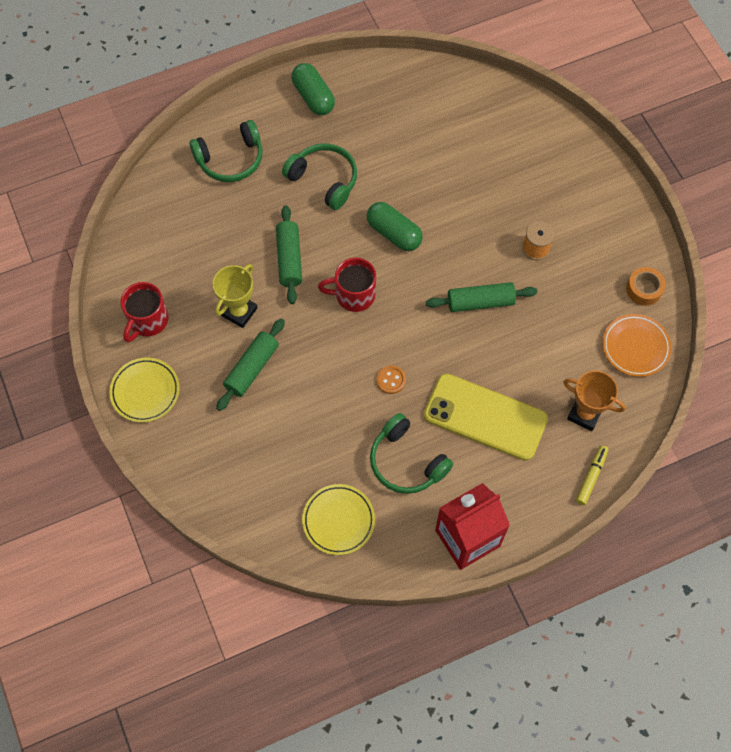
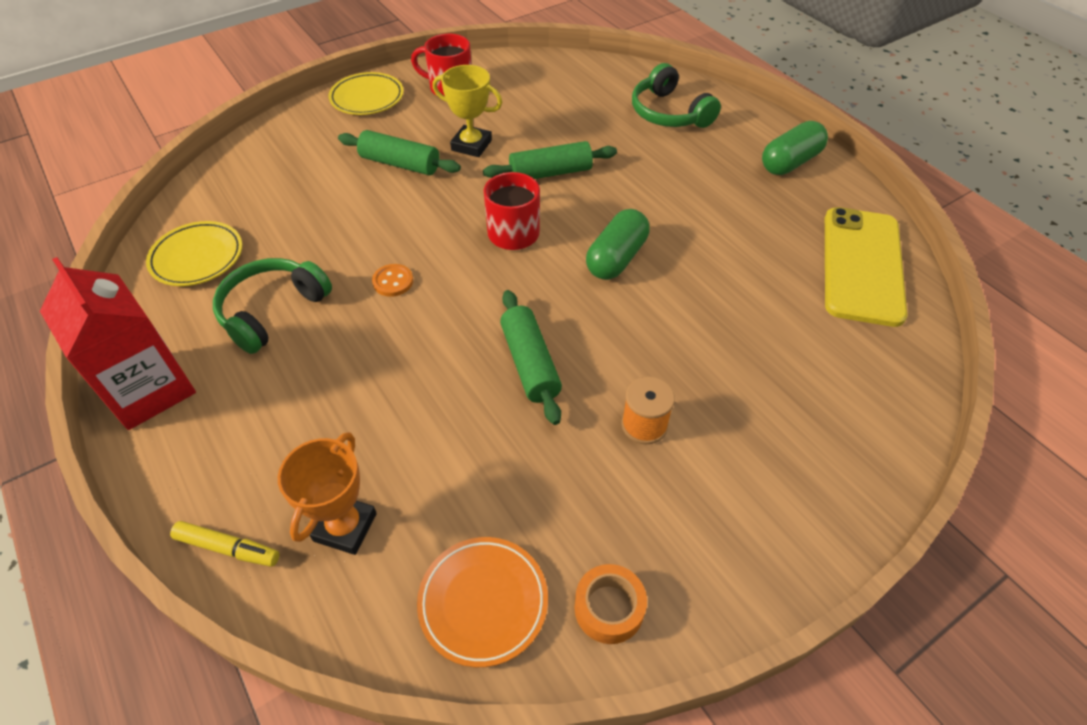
camera: 80 degrees right, 15 degrees down
green headphones [282,143,357,210] -> none
yellow phone [424,373,548,461] -> yellow phone moved to [825,207,907,327]

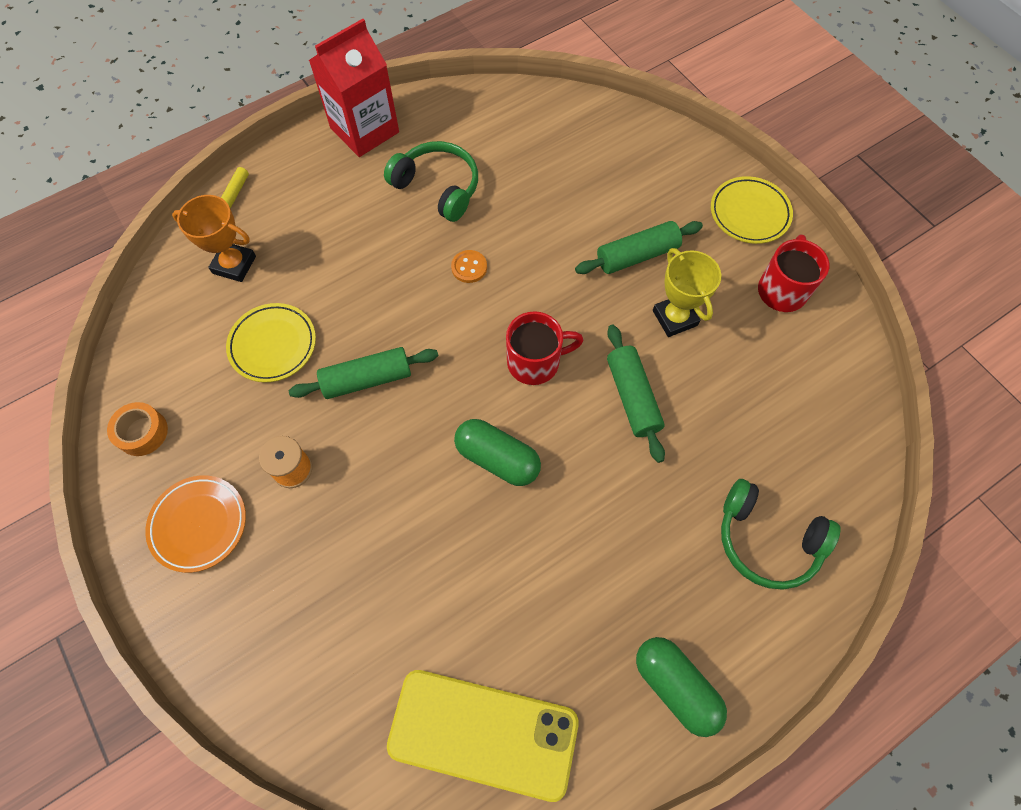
camera: 90 degrees right, 15 degrees up
yellow plate [146,221,242,286] -> yellow plate moved to [226,303,316,382]
green rolling pin [338,130,461,175] -> green rolling pin turned 45 degrees clockwise [575,221,703,274]
orange plate [417,537,548,667] -> orange plate moved to [145,475,246,573]
yellow trophy [432,65,503,157] -> yellow trophy turned 45 degrees counterclockwise [653,248,721,337]
green headphones [632,63,721,128] -> green headphones turned 120 degrees counterclockwise [721,479,841,589]

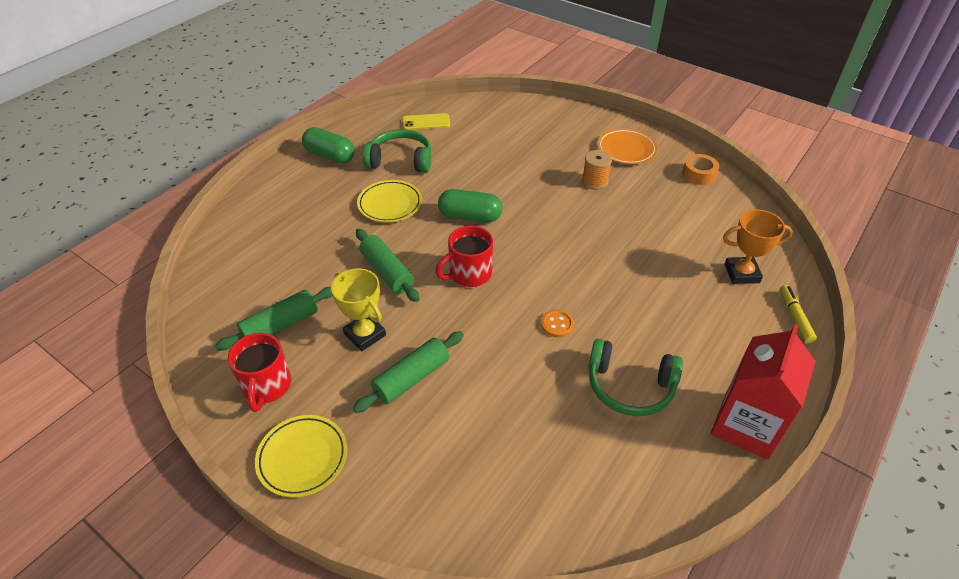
camera: 160 degrees right, 20 degrees down
yellow plate [226,303,316,382] -> yellow plate moved to [357,180,422,222]
green rolling pin [289,347,438,399] -> green rolling pin moved to [215,287,333,351]
yellow phone [387,670,579,802] -> yellow phone [402,113,450,130], size x0.50
green headphones [721,479,841,589] -> green headphones moved to [363,129,431,173]

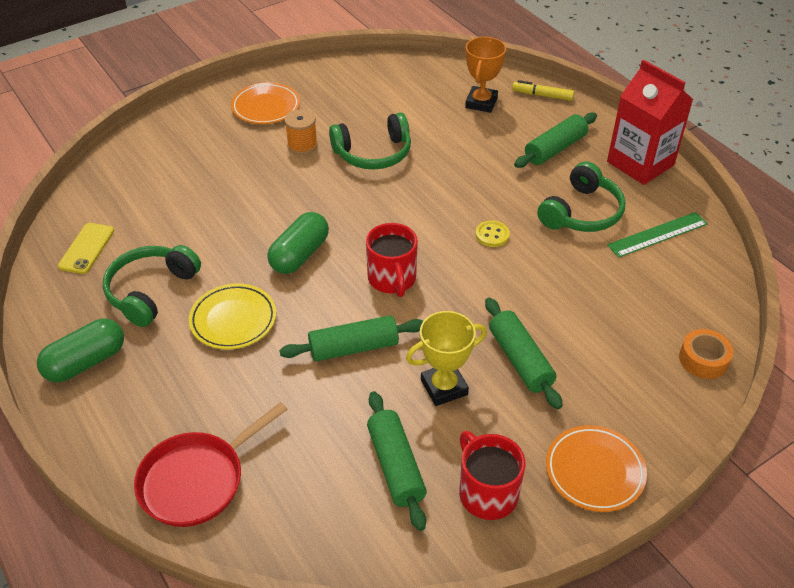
camera: 70 degrees left, 0 degrees up
red mug [228,333,291,412] -> red mug turned 135 degrees counterclockwise [459,431,526,520]
yellow plate [255,415,347,498] -> orange plate [546,425,647,512]
orange button [541,310,574,338] -> yellow button [475,220,510,247]
orange tape [682,154,719,185] -> orange tape moved to [679,329,733,379]
none -> red pan [134,402,288,527]
none -> green headphones [329,112,411,169]
none -> green rolling pin [514,112,597,168]
none -> green ruler [607,212,708,258]

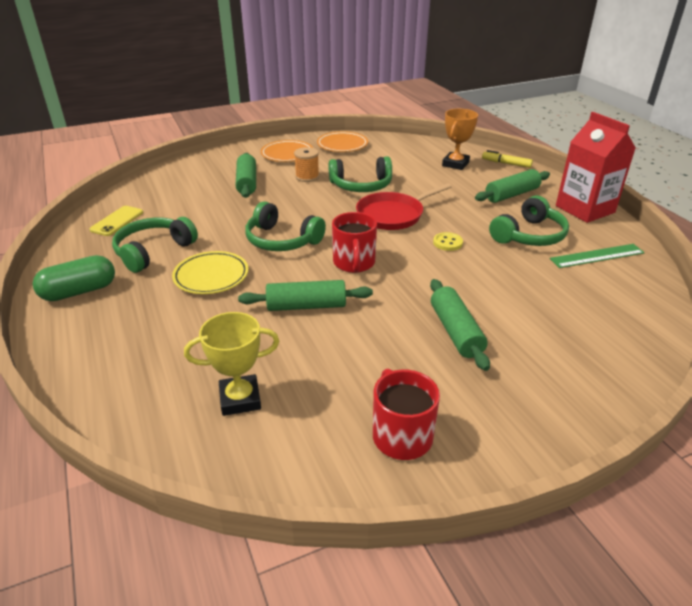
camera: 10 degrees right, 10 degrees down
red pan [134,402,288,527] -> red pan moved to [356,183,452,230]
green capsule [267,212,329,274] -> green headphones [245,202,326,251]
green rolling pin [367,391,427,531] -> green rolling pin moved to [235,153,256,198]
yellow trophy [406,311,487,406] -> yellow trophy moved to [184,312,280,416]
orange plate [546,425,647,512] -> orange plate moved to [317,131,368,152]
orange tape [679,329,733,379] -> none

